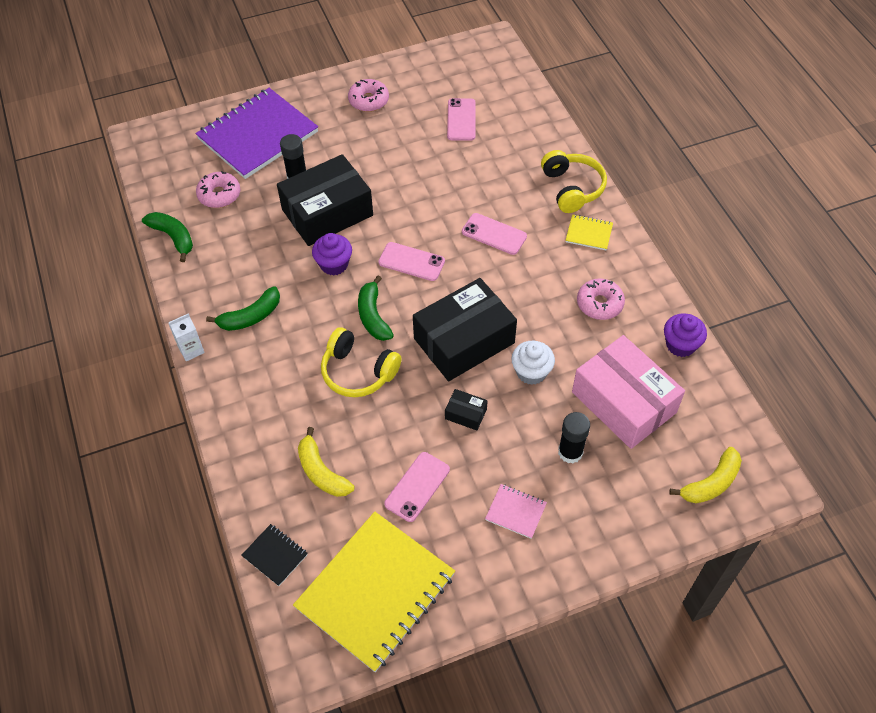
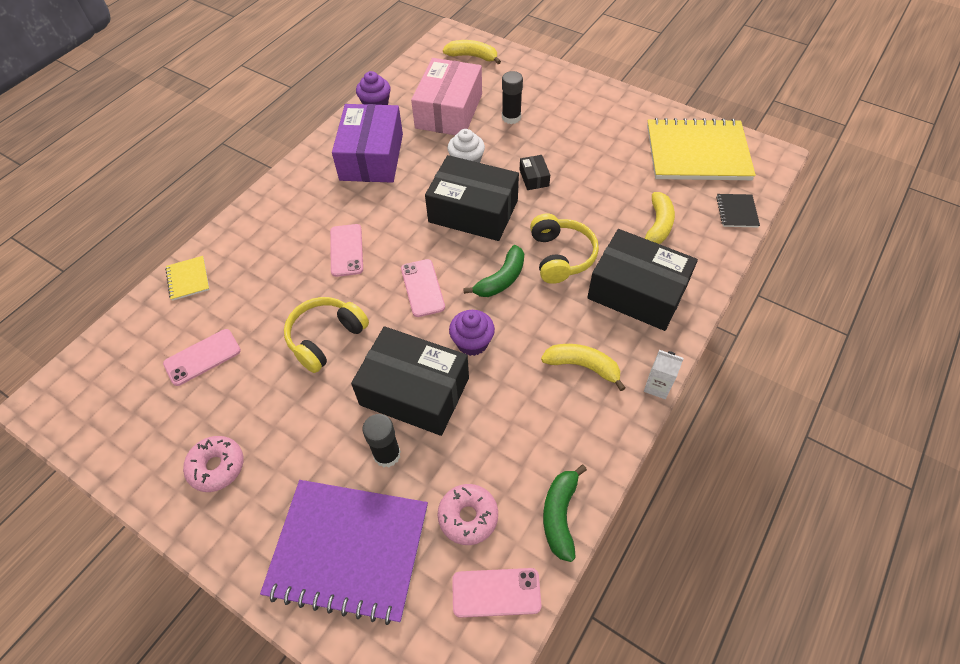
camera: 125 degrees left, 0 degrees up
green banana [206,286,280,331] -> yellow banana [541,344,625,391]
pink phone [384,452,450,522] -> pink phone moved to [452,568,541,618]
pink notebook [485,484,547,539] -> none
yellow headphones [541,150,607,213] -> yellow headphones moved to [284,297,369,373]
yellow notebook [565,215,613,250] -> yellow notebook moved to [165,256,210,301]
pink donut [577,278,625,320] -> purple box [332,104,403,183]
none -> black box [587,229,698,331]

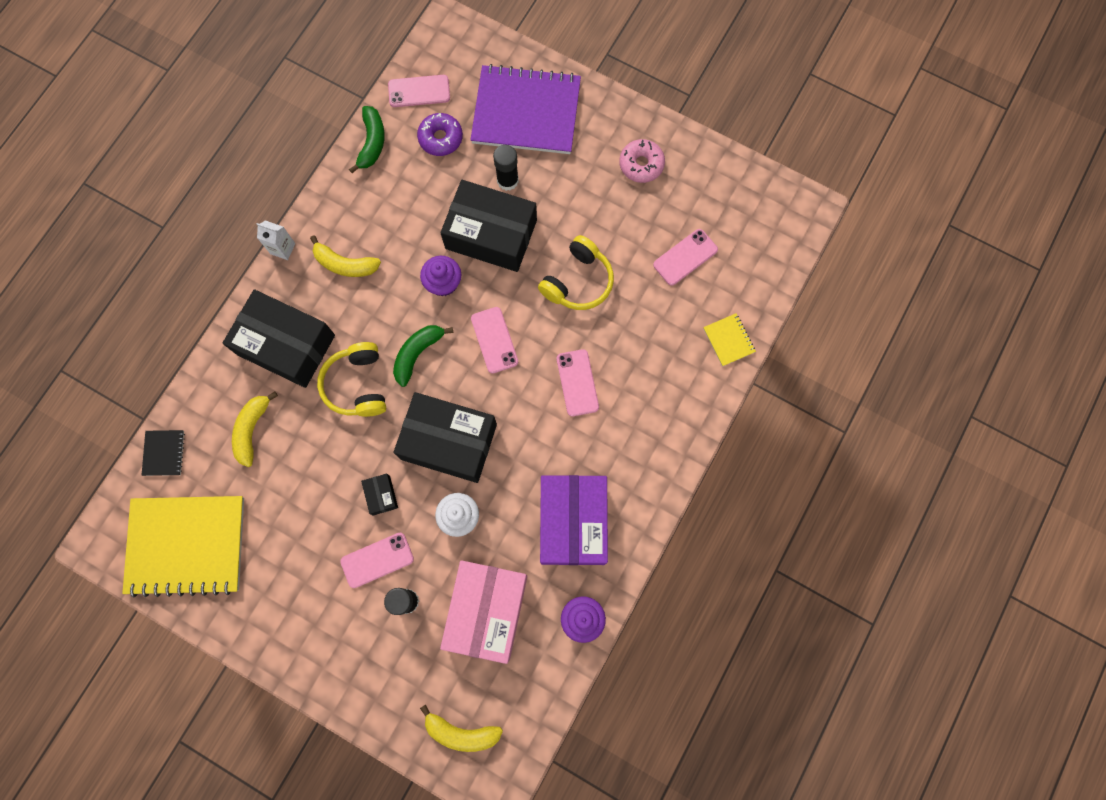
camera: 175 degrees right, 20 degrees up
pink donut [438,484,498,545] -> purple donut [417,113,463,156]
none -> pink phone [340,533,414,588]

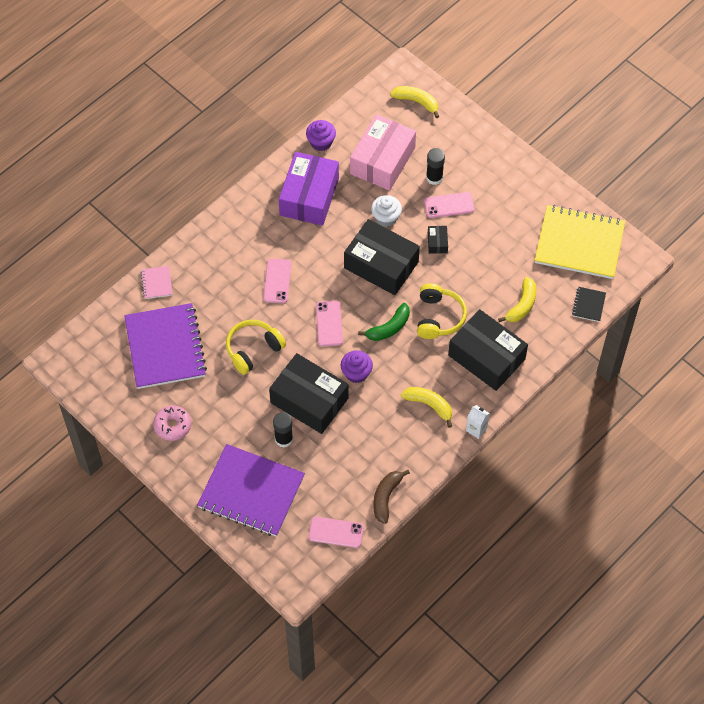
camera: 165 degrees left, 15 degrees down
green banana [349,106,385,173] -> brown banana [373,470,410,524]
purple donut [417,113,463,156] -> none
pink phone [653,229,718,286] -> purple notebook [124,303,207,389]
yellow notebook [703,313,756,366] -> pink notebook [141,266,172,299]

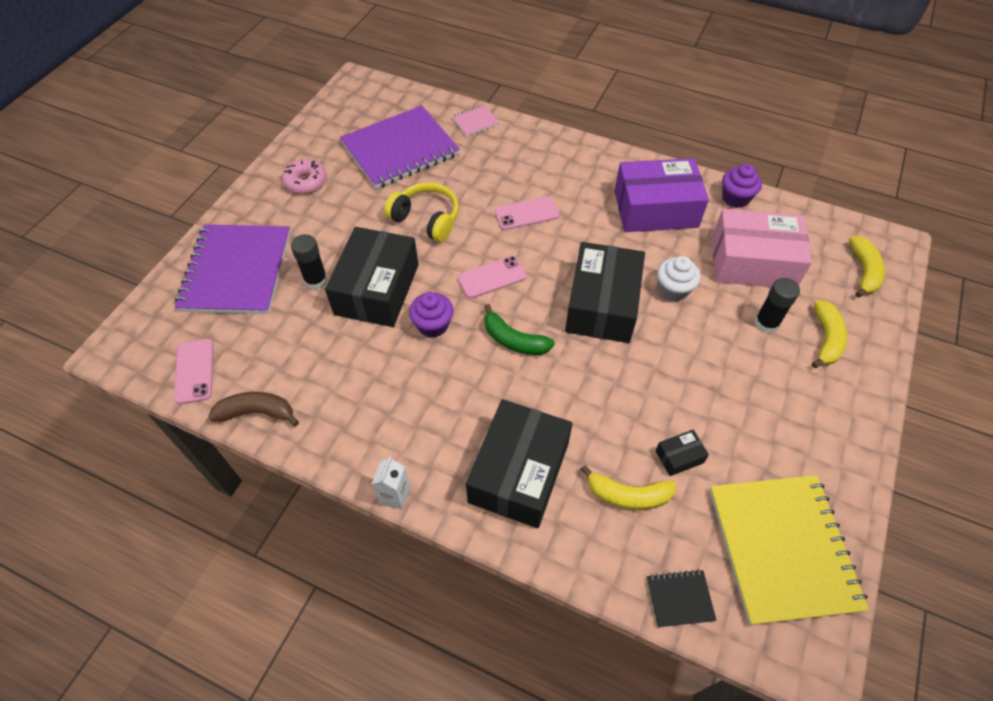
camera: 70 degrees right, 5 degrees down
yellow banana [401,387,452,428] -> yellow banana moved to [812,300,847,368]
yellow headphones [417,283,467,339] -> none
pink phone [424,192,474,218] -> none
black box [428,226,448,254] -> black box moved to [655,430,709,476]

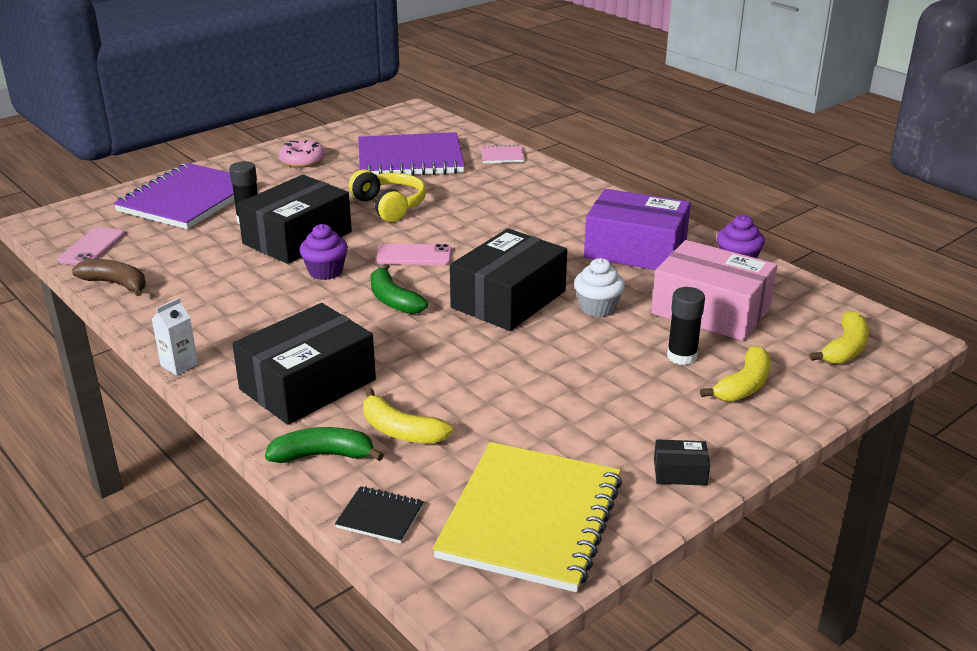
camera: 25 degrees right, 25 degrees down
pink phone [495,196,560,230] -> none
black box [655,430,709,476] -> black box moved to [654,439,710,486]
none -> green banana [265,427,384,463]

